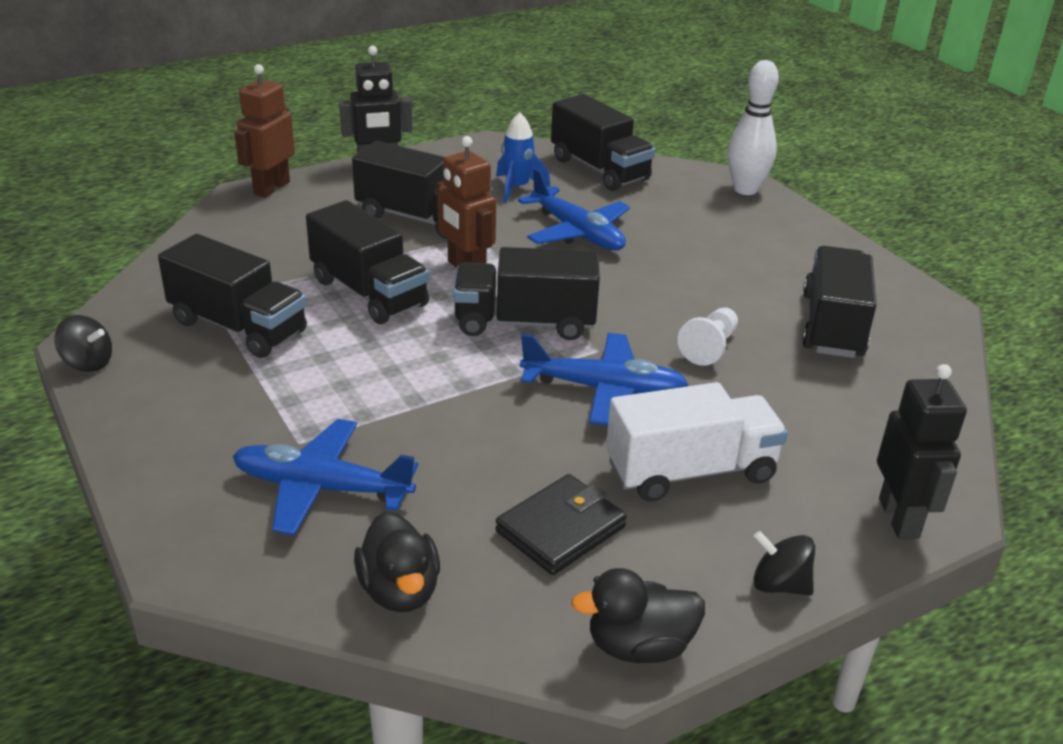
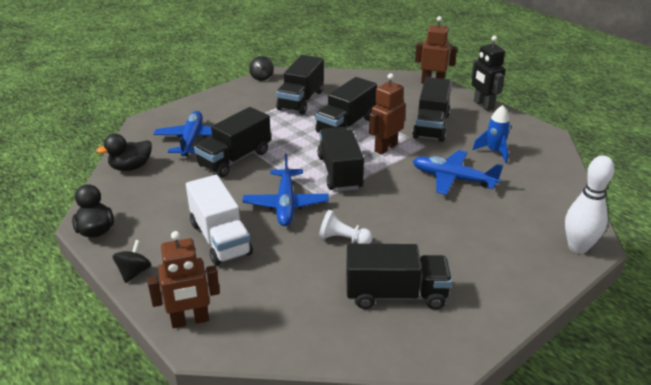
camera: 80 degrees right, 0 degrees up
black wallet [495,474,627,575] -> none
blue plane [518,168,630,251] -> blue plane turned 75 degrees clockwise [413,150,503,195]
black truck [551,94,655,191] -> black truck moved to [194,107,271,177]
black robot [877,364,967,539] -> brown robot [147,231,220,328]

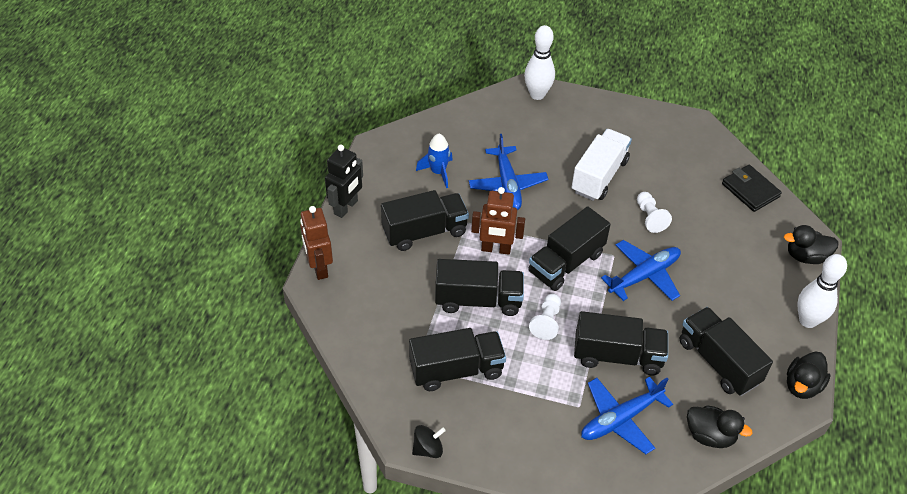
camera: 125 degrees left, 15 degrees up
black spinning top [113,240,151,283] -> white bowling pin [797,254,847,328]
brown robot [147,231,220,328] -> black duck [784,225,839,264]
white truck [186,175,253,266] -> white truck moved to [571,129,632,201]
black truck [346,244,452,309] -> black truck moved to [680,307,773,396]
none -> white pawn [529,294,561,340]
none -> black wallet [722,165,782,212]

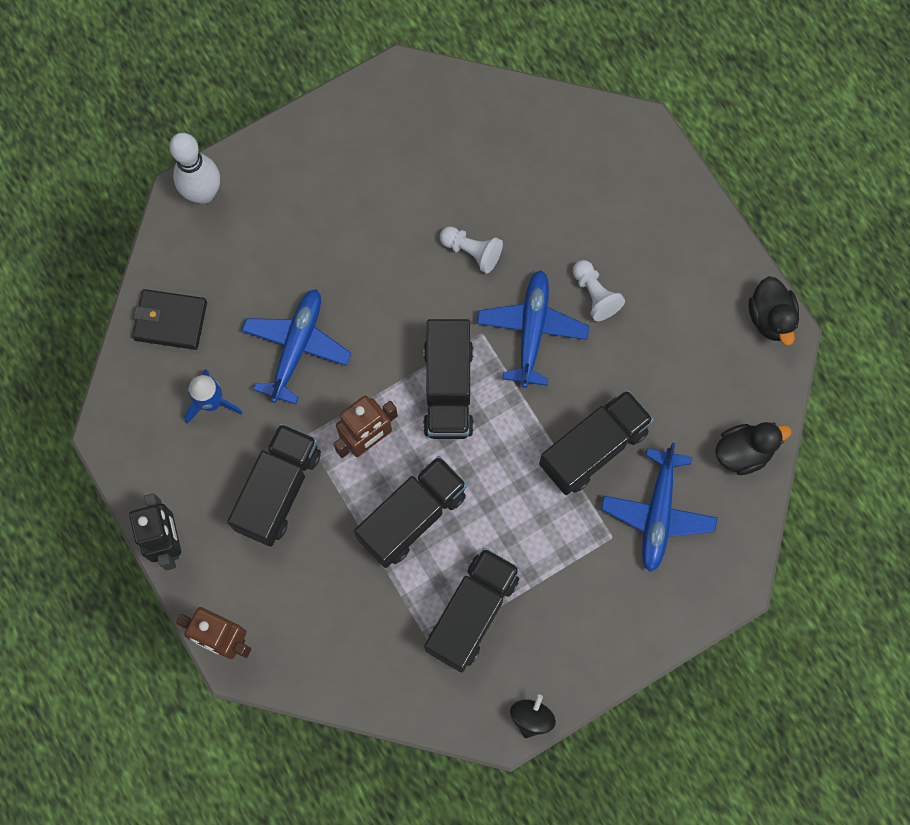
camera: 45 degrees left, 25 degrees up
blue plane [469,134,548,210] -> blue plane turned 105 degrees counterclockwise [242,289,352,404]
white pawn [529,294,561,340] -> white pawn moved to [573,260,625,321]
white truck [571,129,632,201] -> none
black truck [680,307,773,396] -> none
black wallet [722,165,782,212] -> black wallet moved to [132,289,207,350]
black duck [784,225,839,264] -> none
white bowling pin [797,254,847,328] -> none

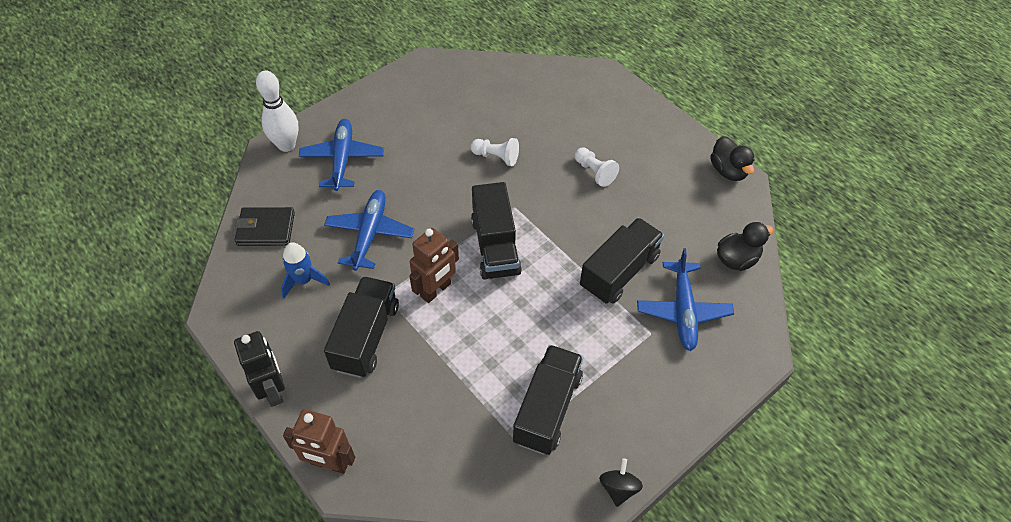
camera: 10 degrees left, 20 degrees down
black truck [354,456,467,568] -> none
blue plane [477,270,589,388] -> blue plane moved to [299,119,384,191]

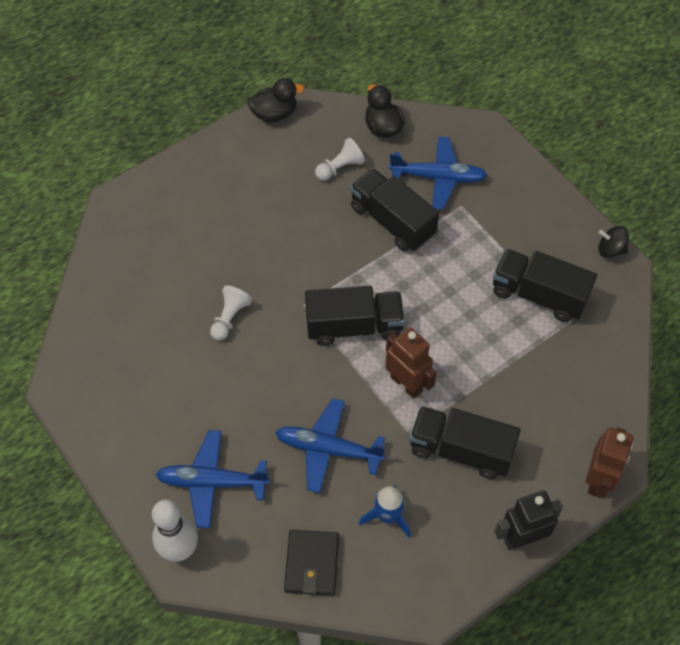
camera: 85 degrees left, 5 degrees up
white pawn [575,147,619,187] -> white pawn moved to [315,138,365,180]

